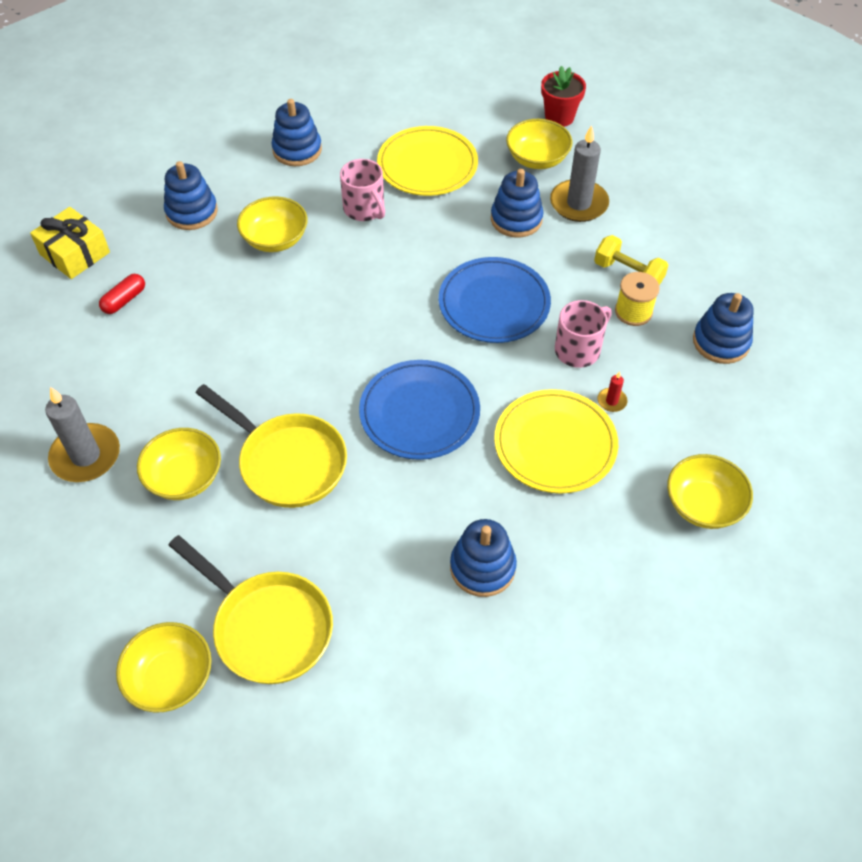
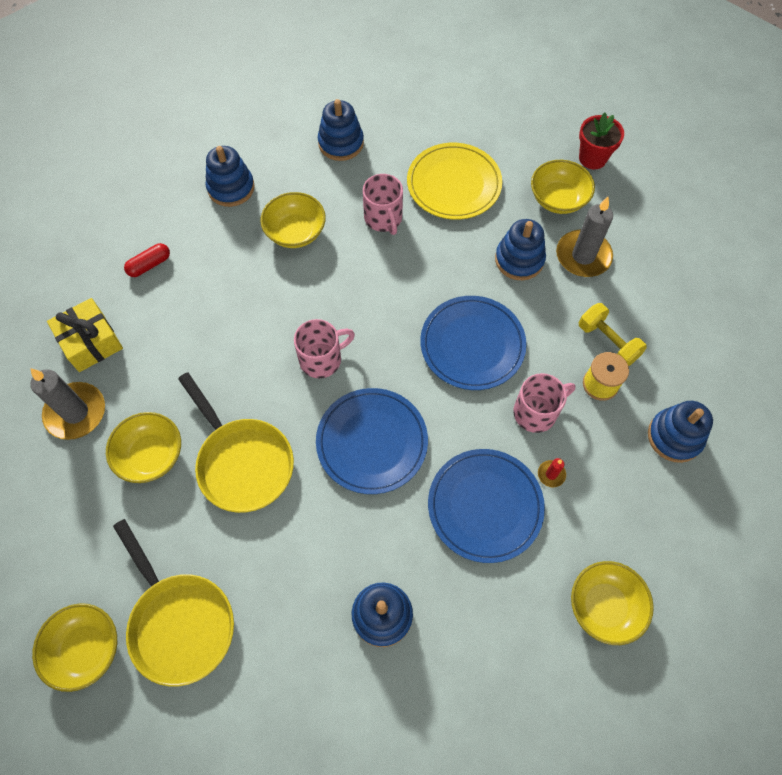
camera: 15 degrees right, 10 degrees up
yellow gift [30,207,110,279] -> yellow gift moved to [47,298,123,372]
yellow plate [494,389,618,493] -> blue plate [428,449,545,563]
none -> pink mug [294,319,355,378]

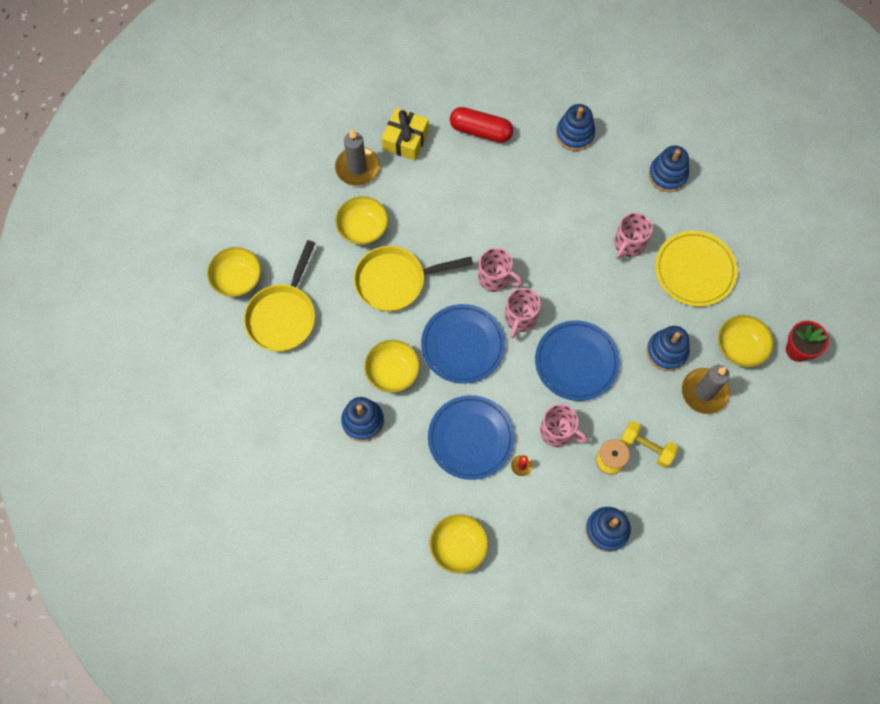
camera: 55 degrees right, 5 degrees up
red capsule [124,243,170,277] -> red capsule [450,107,513,143], size x1.73
yellow pan [178,372,294,513] -> yellow pan turned 60 degrees clockwise [354,246,473,312]
yellow bowl [260,192,326,248] -> yellow bowl moved to [364,340,420,393]
yellow dumbbell [579,303,647,366] -> yellow dumbbell turned 75 degrees counterclockwise [620,421,679,468]
none -> pink mug [505,288,541,338]

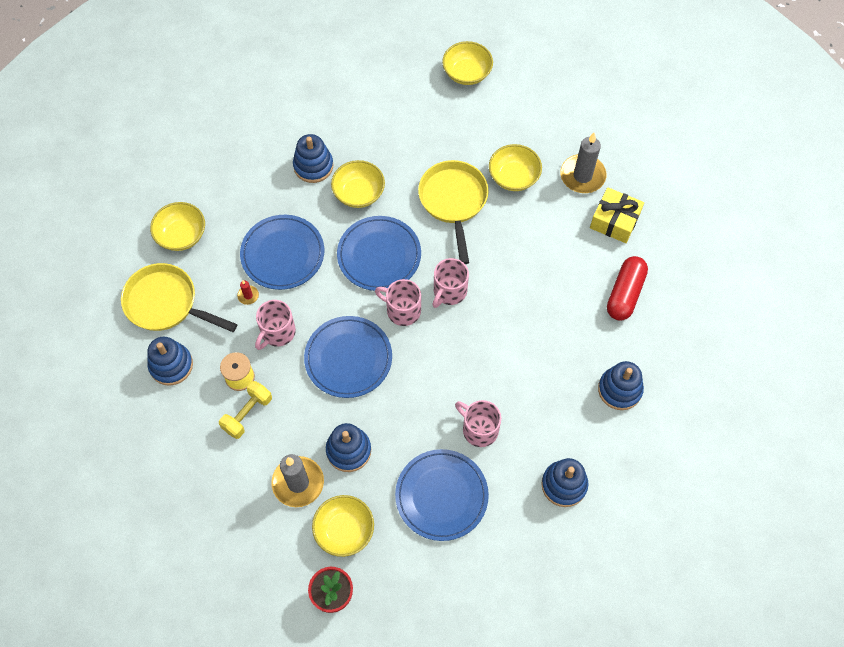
camera: 95 degrees right, 5 degrees down
yellow pan [244,240,315,352] -> yellow pan moved to [121,263,237,332]
yellow plate [655,231,738,306] -> blue plate [395,449,489,541]

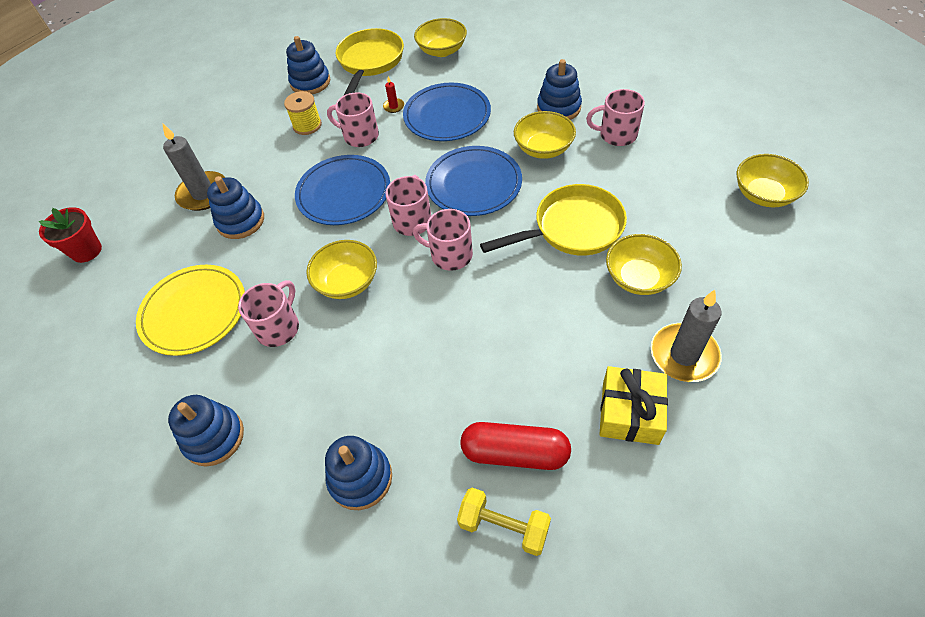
camera: 80 degrees right, 10 degrees down
yellow dumbbell [219,381,272,439] -> yellow dumbbell moved to [457,488,551,556]
yellow bowl [312,495,374,557] -> yellow bowl moved to [306,240,377,299]
blue plate [395,449,489,541] -> yellow plate [136,265,245,356]
none -> pink mug [586,89,645,146]

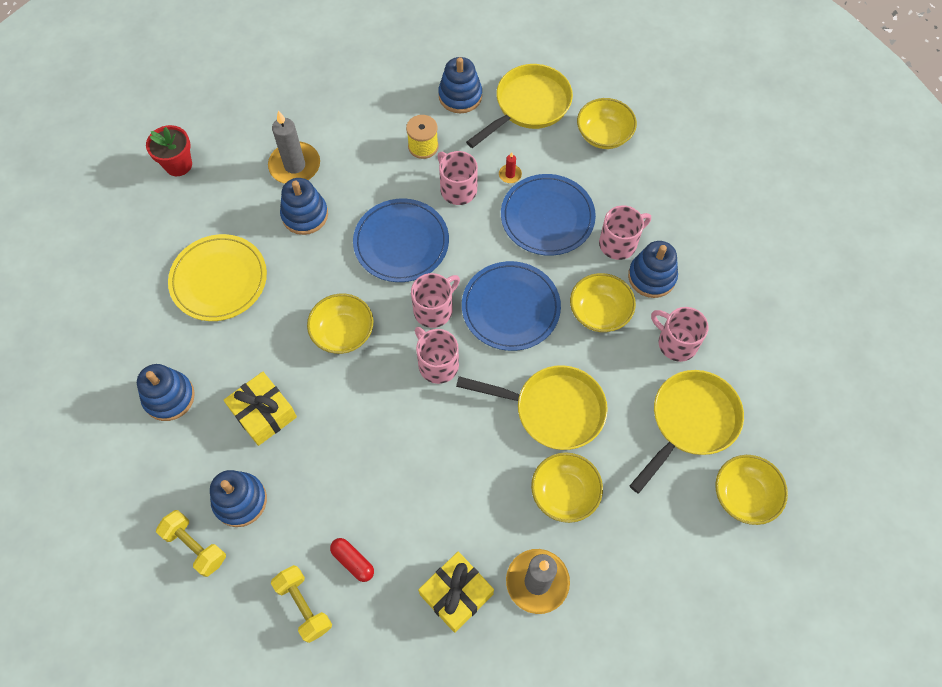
camera: 30 degrees right, 10 degrees up
pink mug [238,280,299,347] -> pink mug moved to [599,205,651,260]
red capsule [461,422,571,470] -> red capsule [330,538,374,582], size x0.58
none -> yellow dumbbell [156,510,226,577]
none -> yellow gift [224,372,297,446]
none -> yellow pan [630,370,744,493]

